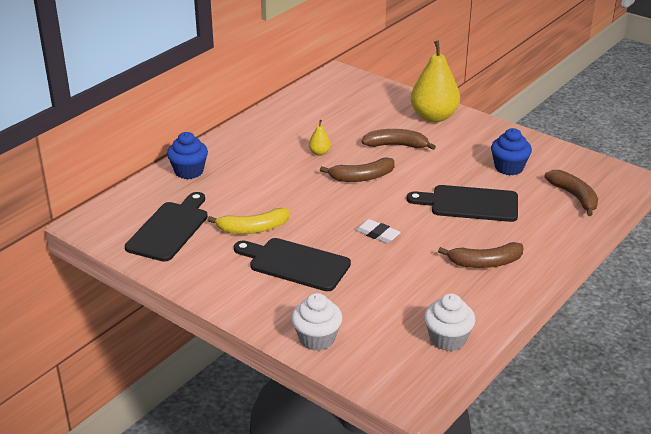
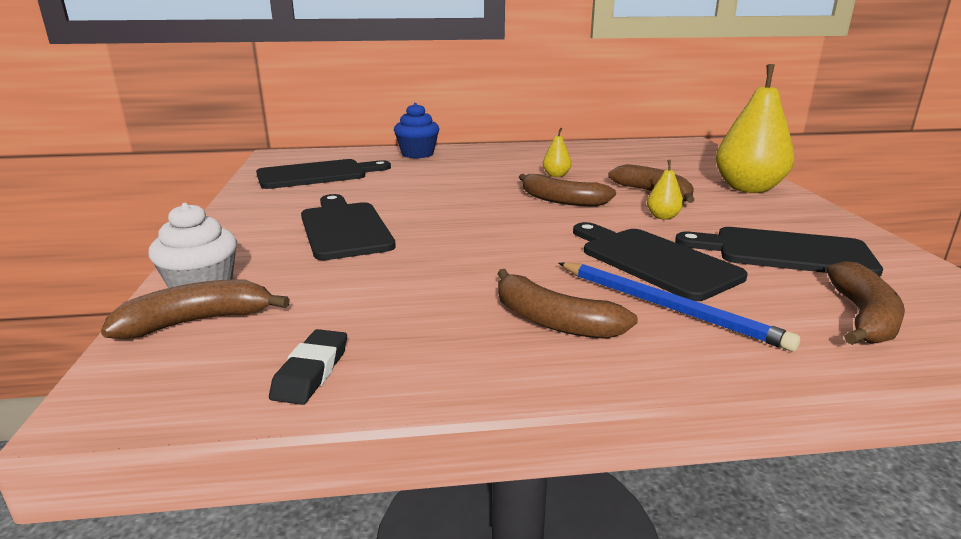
camera: 45 degrees right, 10 degrees down
yellow banana [207,208,289,234] -> none
white eraser [355,219,401,243] -> none
white cupcake [424,293,476,351] -> black eraser [269,329,347,405]
blue cupcake [491,128,532,175] -> black cutting board [675,227,883,277]
none -> brown banana [101,280,290,339]
none -> blue pencil [559,262,800,351]
none -> yellow pear [647,160,683,220]

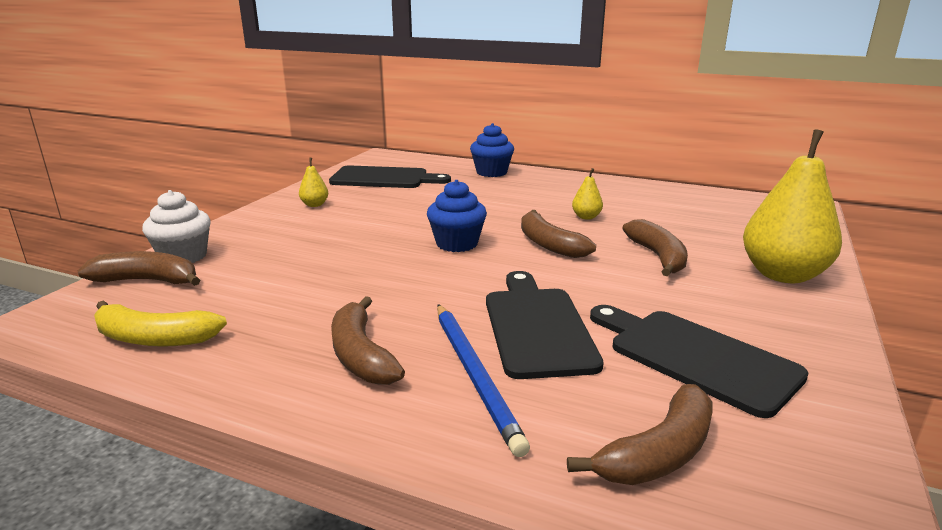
camera: 30 degrees right, 0 degrees up
black eraser [269,329,347,405] -> yellow banana [94,301,227,347]
black cutting board [301,194,396,260] -> none
yellow pear [647,160,683,220] -> yellow pear moved to [299,158,328,207]
none -> blue cupcake [427,180,487,252]

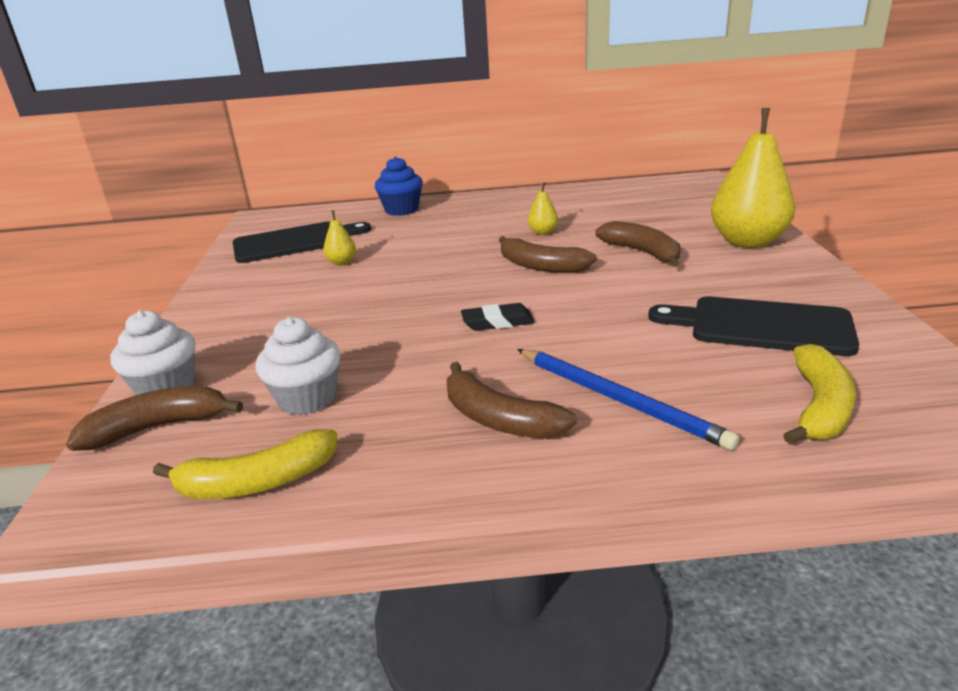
camera: 25 degrees left, 5 degrees up
yellow pear [299,158,328,207] -> yellow pear moved to [323,210,356,265]
blue cupcake [427,180,487,252] -> none
black cutting board [486,271,604,379] -> none
brown banana [567,384,713,485] -> yellow banana [783,344,856,444]
none -> white cupcake [256,317,341,415]
none -> black eraser [461,303,535,331]

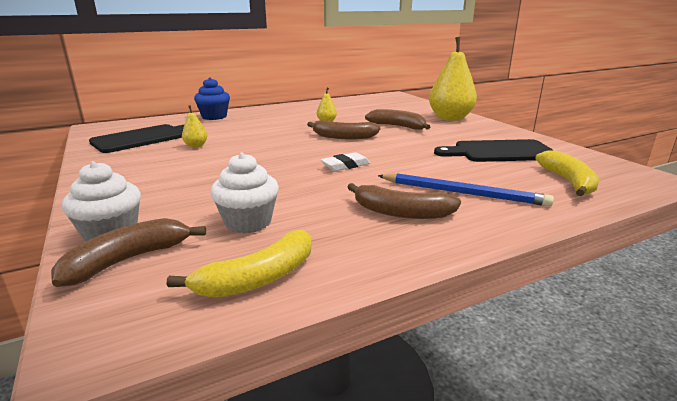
camera: 25 degrees left, 5 degrees down
black eraser [461,303,535,331] -> white eraser [321,152,370,171]

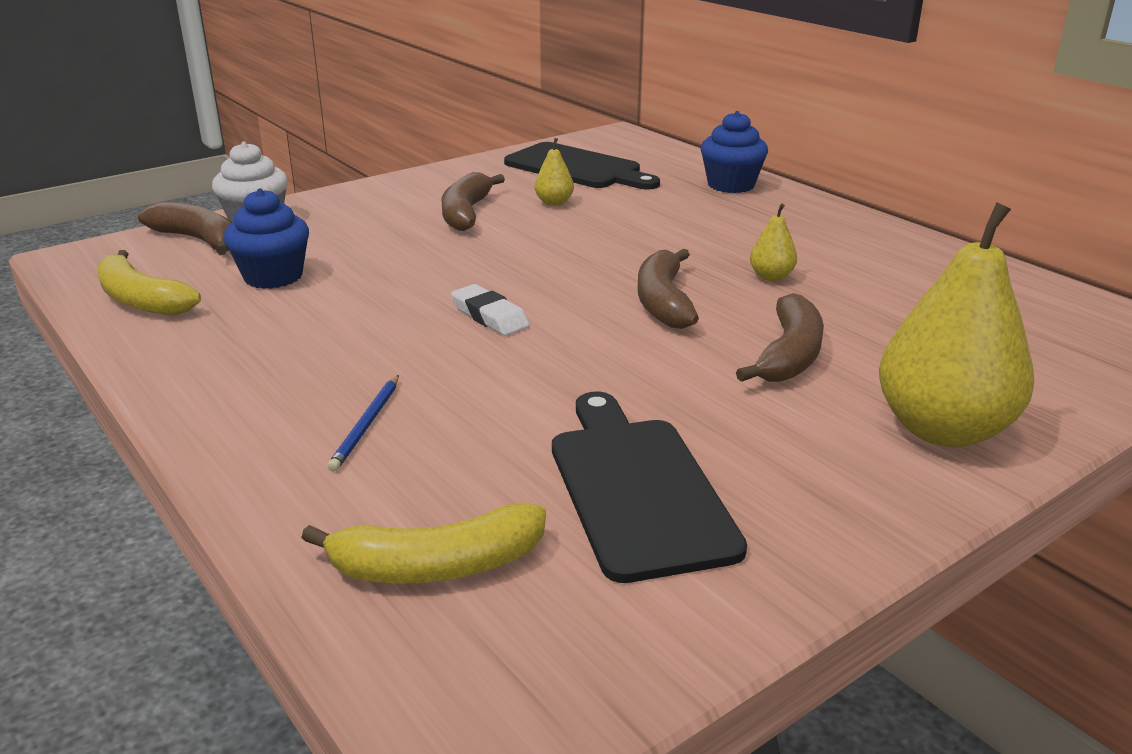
camera: 80 degrees right, 5 degrees up
white cupcake [211,153,279,233] -> blue cupcake [224,188,309,289]
brown banana [347,183,461,219] -> brown banana moved to [442,172,505,231]
blue pencil [378,173,554,206] -> blue pencil [327,375,399,472], size x0.55

